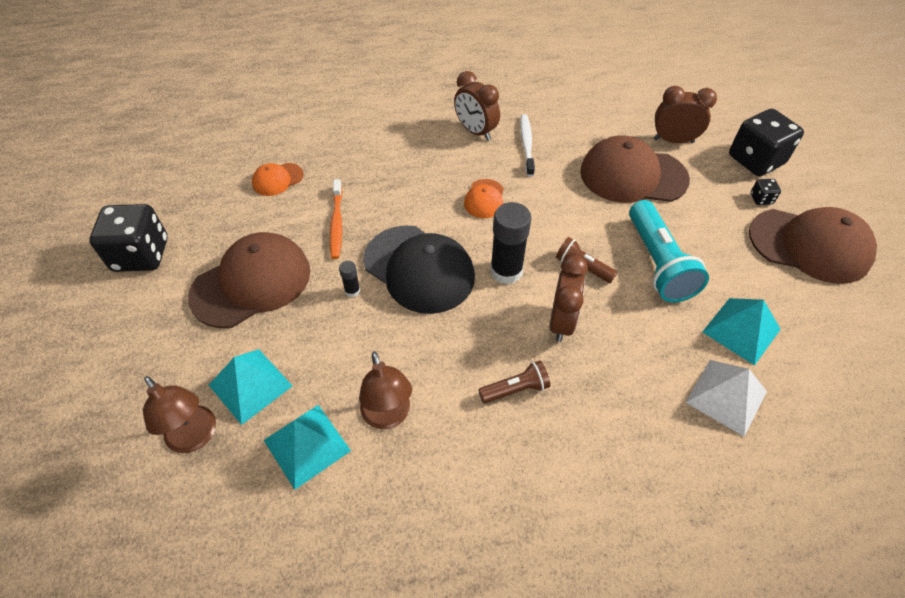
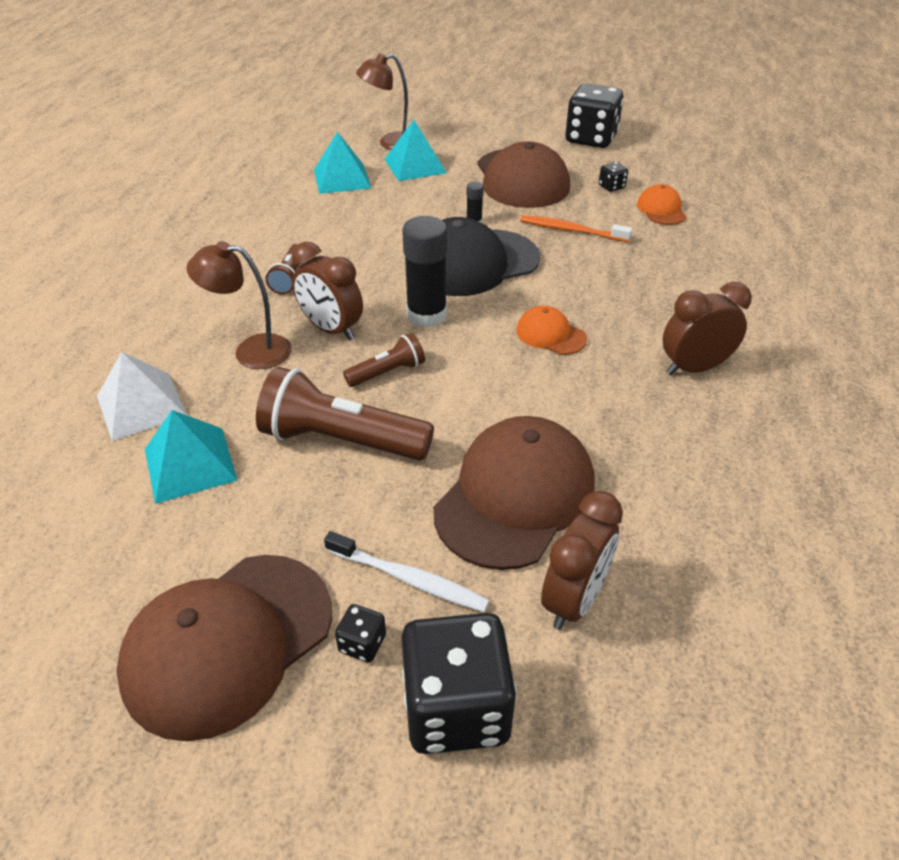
camera: 115 degrees right, 10 degrees down
brown lamp [359,351,412,429] -> brown lamp moved to [187,241,292,369]
white toothbrush [520,114,535,177] -> white toothbrush moved to [324,531,490,612]
turquoise flashlight [629,200,709,303] -> brown flashlight [256,367,434,460]
none -> black dice [599,162,628,192]

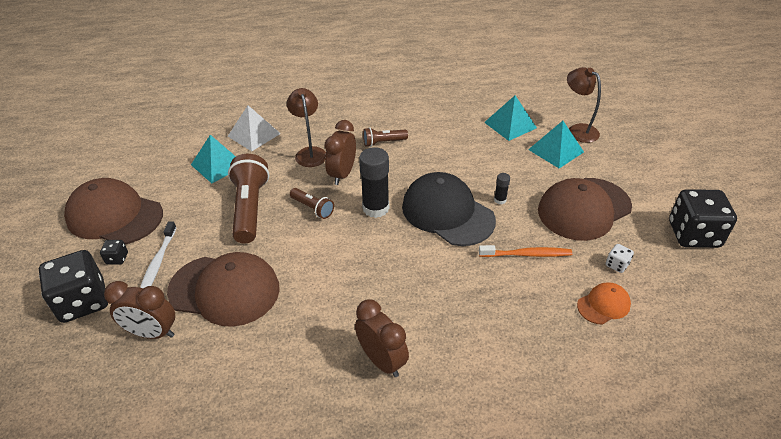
camera: 70 degrees right, 0 degrees up
orange cap [516,306,587,355] -> none
orange toothbrush [520,215,632,242] -> orange toothbrush turned 90 degrees clockwise [479,245,572,257]
black dice [599,162,628,192] -> white dice [606,244,634,273]

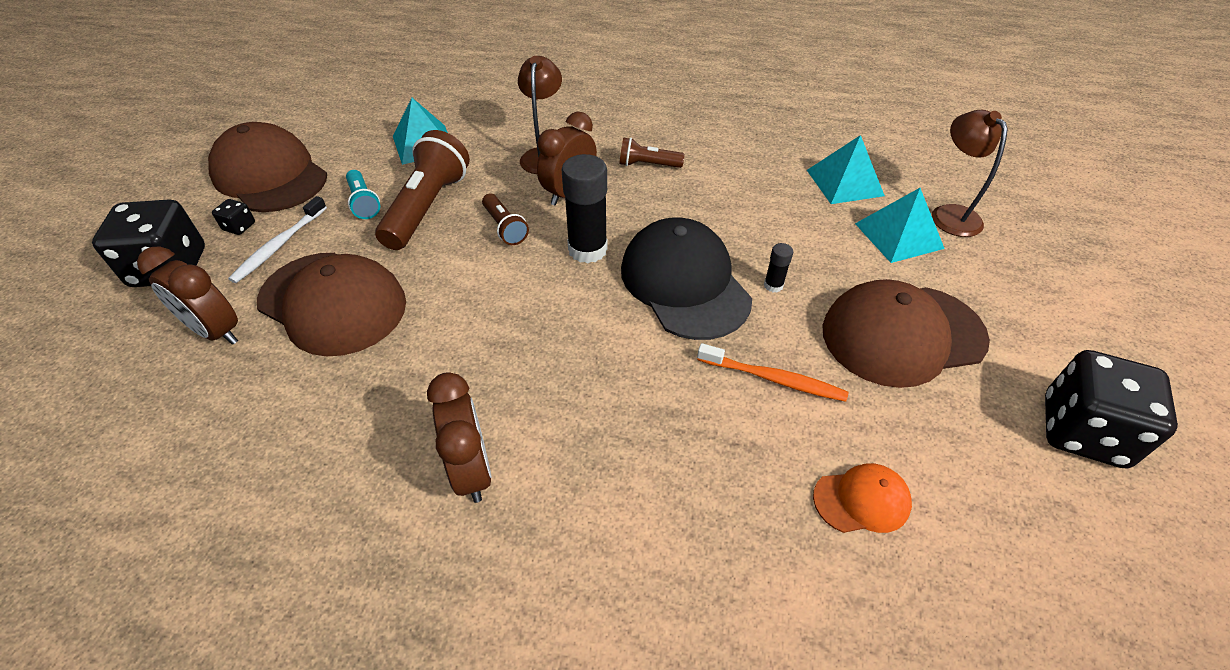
camera: 20 degrees right, 5 degrees up
white pyramid [228,105,281,151] -> none
white dice [606,244,634,273] -> none
none -> turquoise flashlight [346,170,380,219]

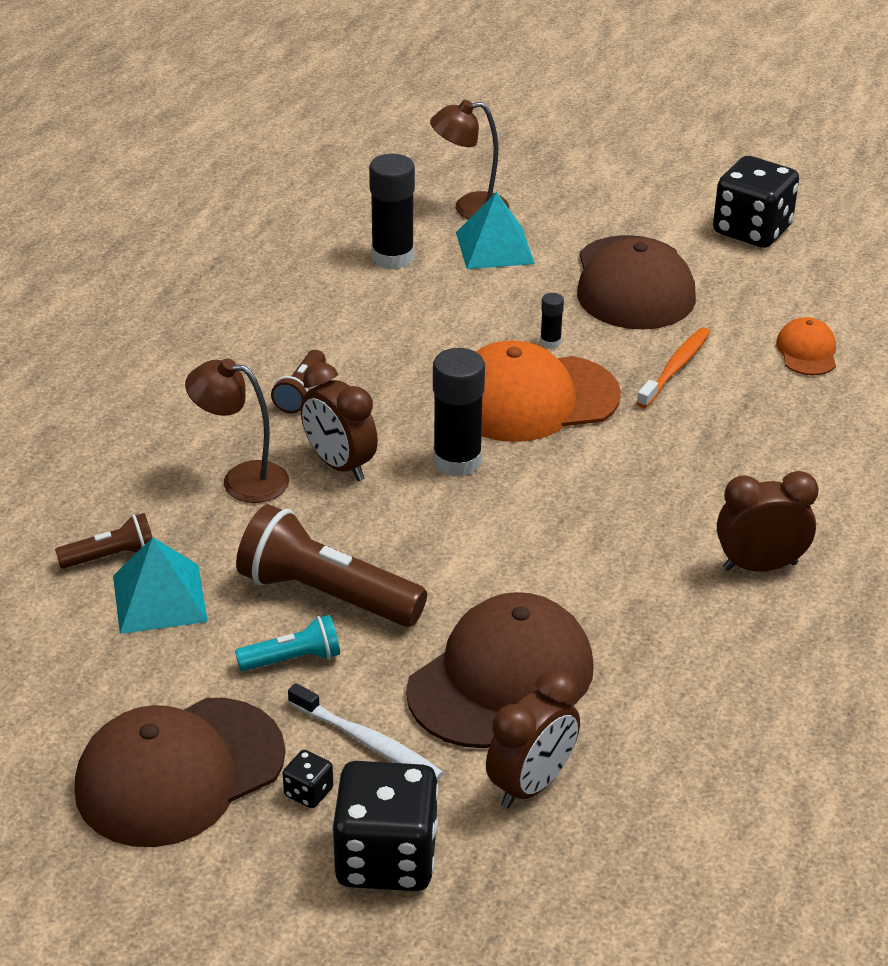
camera: 80 degrees left, 10 degrees down
brown flashlight [482,194,529,245] -> brown flashlight moved to [55,513,152,569]
black cap [621,217,752,340] -> orange cap [476,340,621,442]
turquoise pyramid [807,135,885,204] -> black glue stick [369,153,415,269]

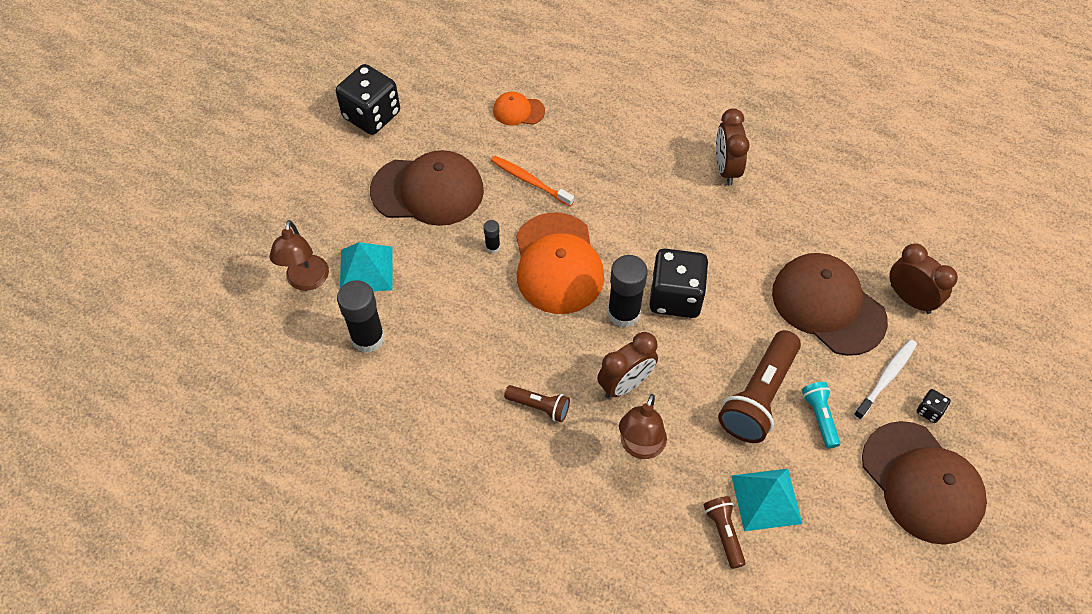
camera: 85 degrees left, 20 degrees up
black dice [332,761,438,891] -> black dice moved to [649,249,709,318]

